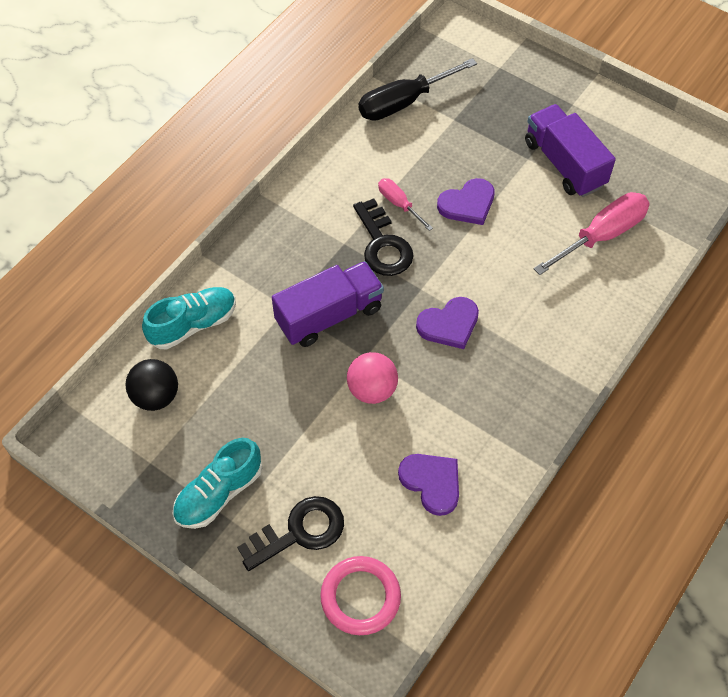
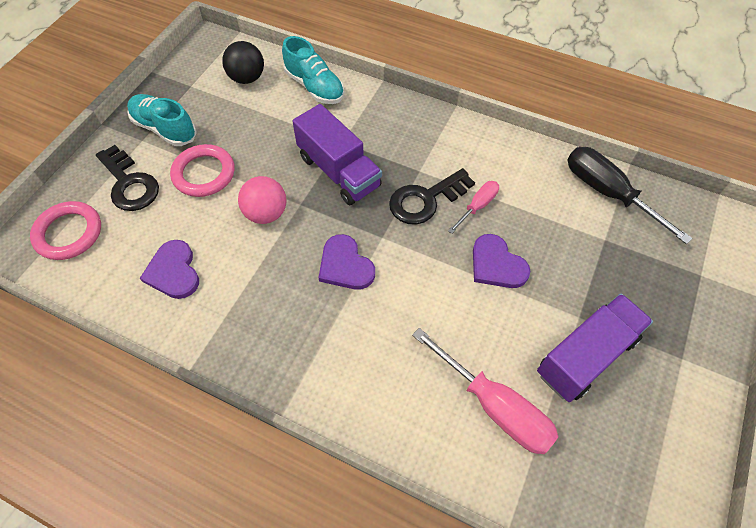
camera: 80 degrees right, 0 degrees up
purple heart [398,454,459,516] -> purple heart turned 120 degrees clockwise [140,240,199,299]
none -> pink ring [170,144,235,197]

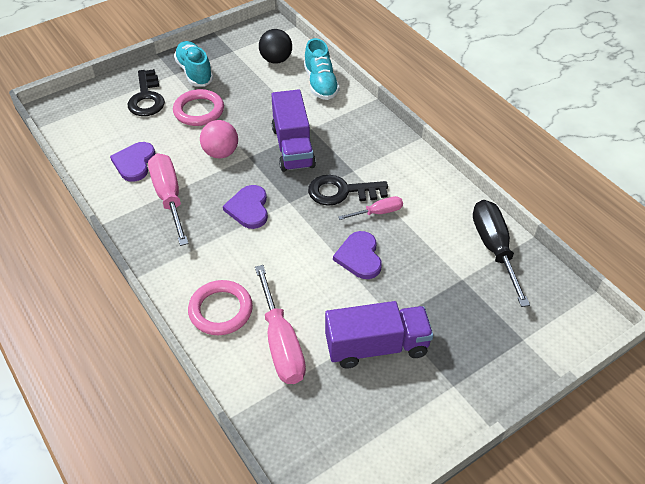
camera: 30 degrees right, 10 degrees down
pink ring [30,201,101,260] -> pink ring moved to [188,280,253,335]
none -> pink screwdriver [148,153,189,246]

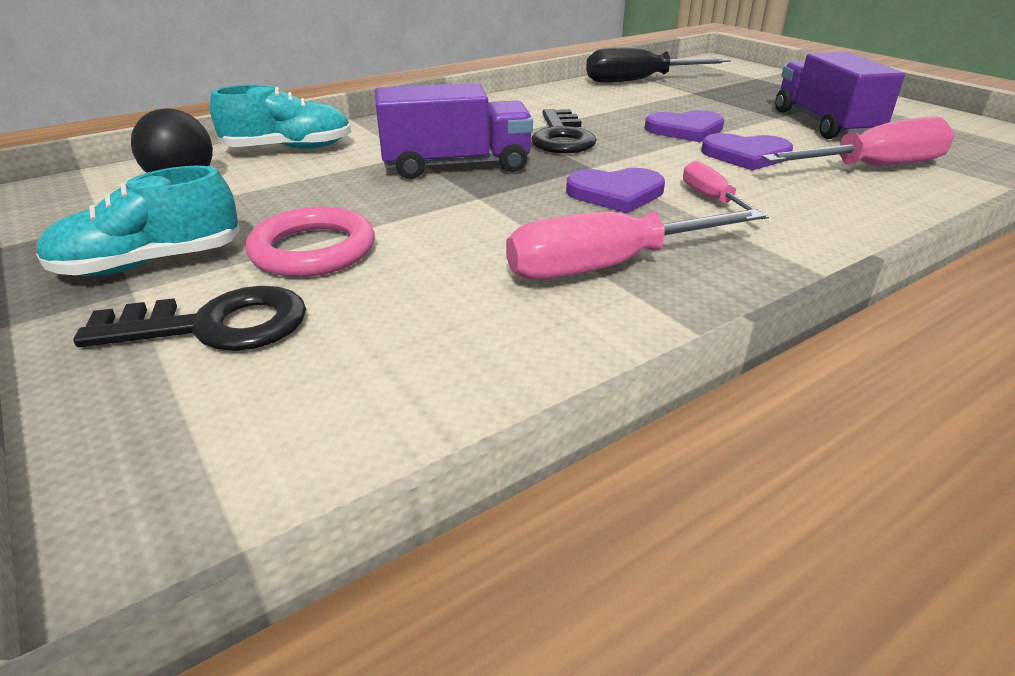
camera: 90 degrees left, 15 degrees down
purple heart [110,142,155,182] -> purple heart moved to [701,133,793,171]
pink ring [188,280,253,335] -> none
pink ball [200,120,238,159] -> none
pink screwdriver [338,196,403,220] -> pink screwdriver moved to [683,161,769,219]

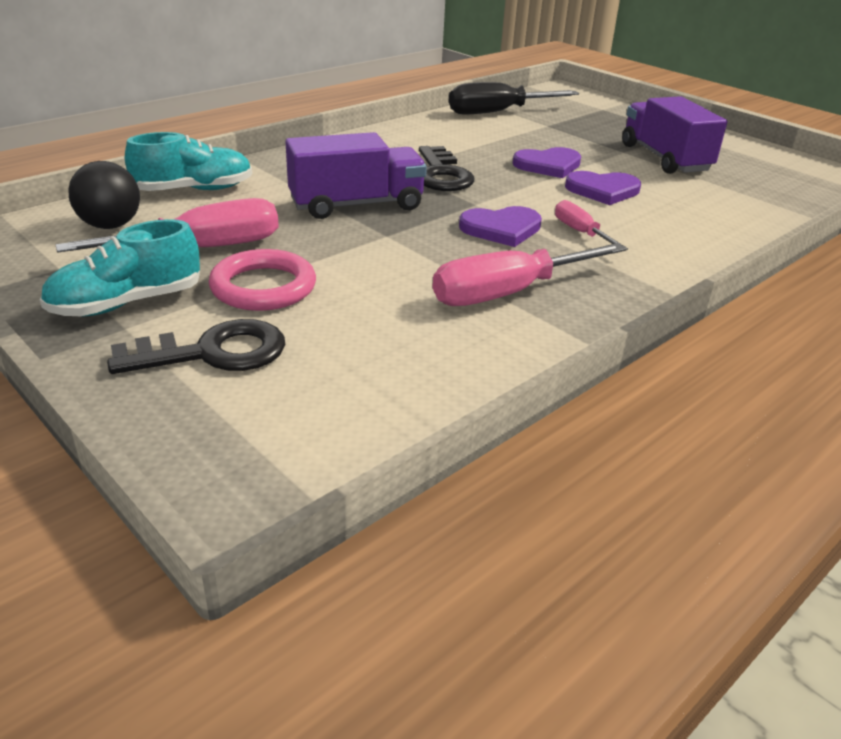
camera: 10 degrees left, 0 degrees up
pink screwdriver [762,116,955,166] -> pink screwdriver moved to [56,198,279,253]

